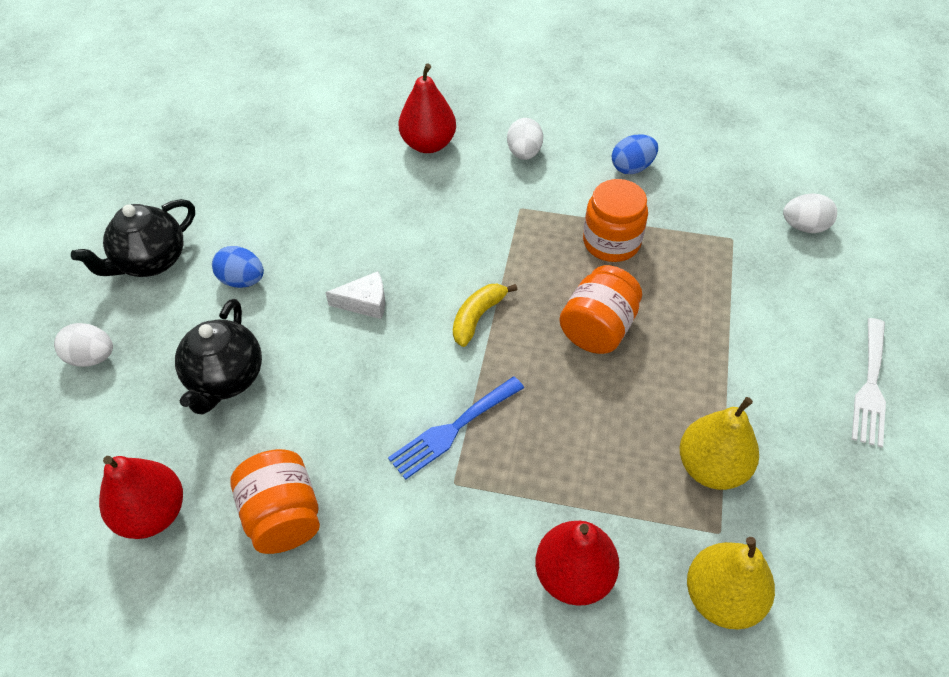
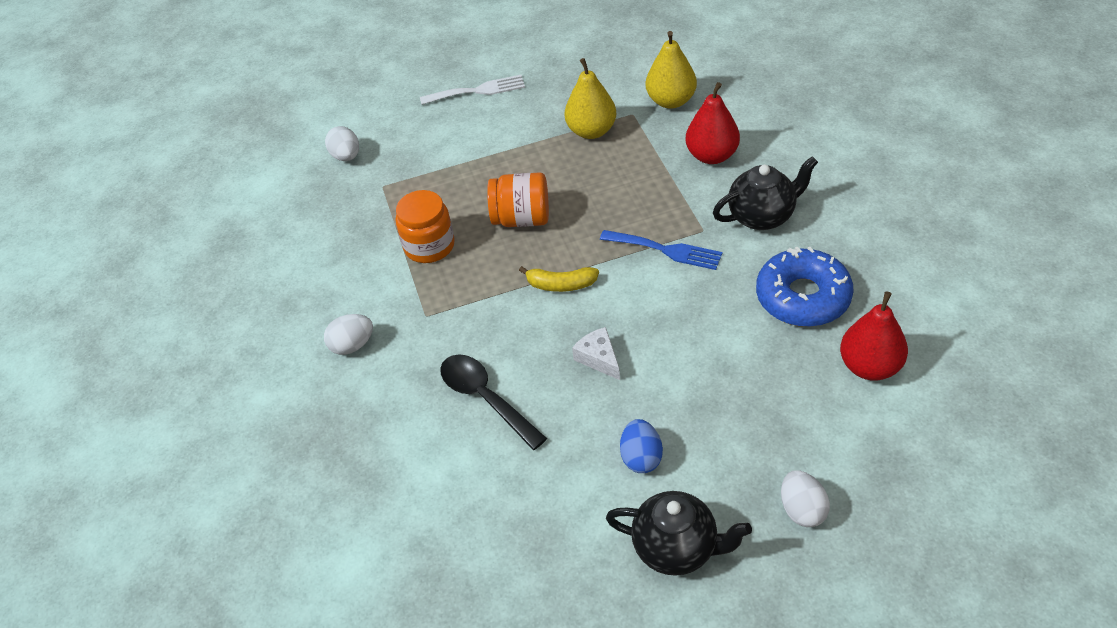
camera: 115 degrees left, 5 degrees down
black teapot [175,299,262,415] -> black teapot moved to [713,156,818,230]
orange jar [230,449,320,554] -> blue donut [756,247,854,327]
red pear [399,64,456,153] -> none
blue egg [612,134,658,174] -> none
none -> black spoon [440,354,547,450]

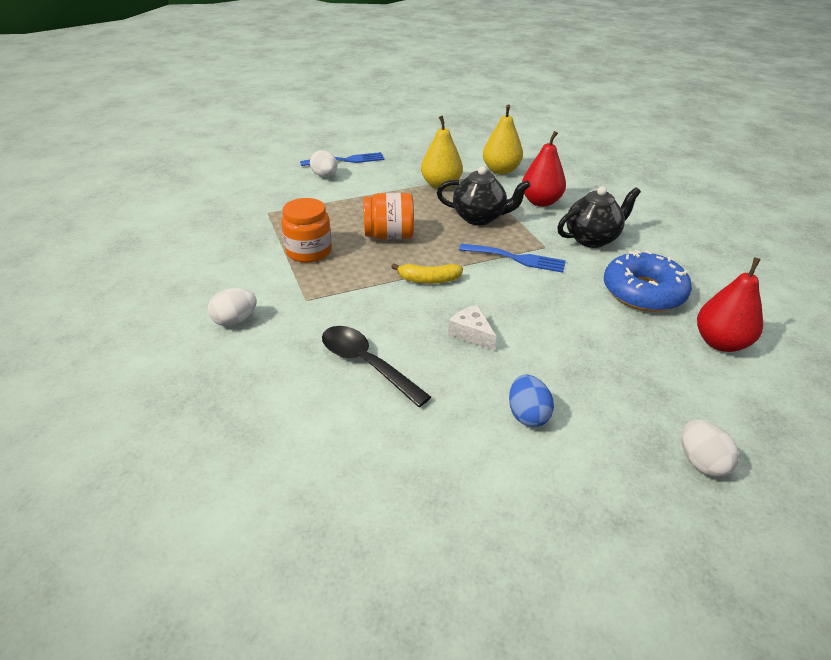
camera: 10 degrees left, 10 degrees down
white egg [325,126,359,161] -> white egg moved to [310,150,338,177]
white fork [420,75,525,105] -> blue fork [300,152,385,166]
black teapot [606,491,752,576] -> black teapot moved to [437,166,531,225]

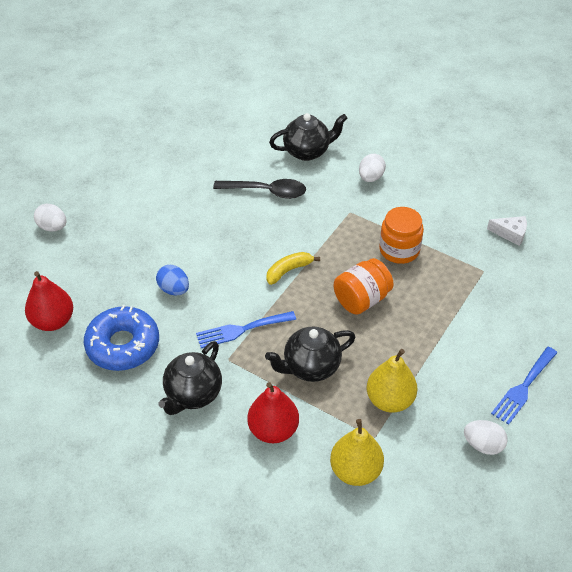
camera: 145 degrees right, 10 degrees up
white egg [310,150,338,177] -> white egg moved to [464,420,508,455]
white cheese [448,305,496,351] -> white cheese moved to [487,216,527,246]
blue egg [509,375,554,427] -> blue egg moved to [156,265,189,295]
none -> black teapot [269,113,347,161]

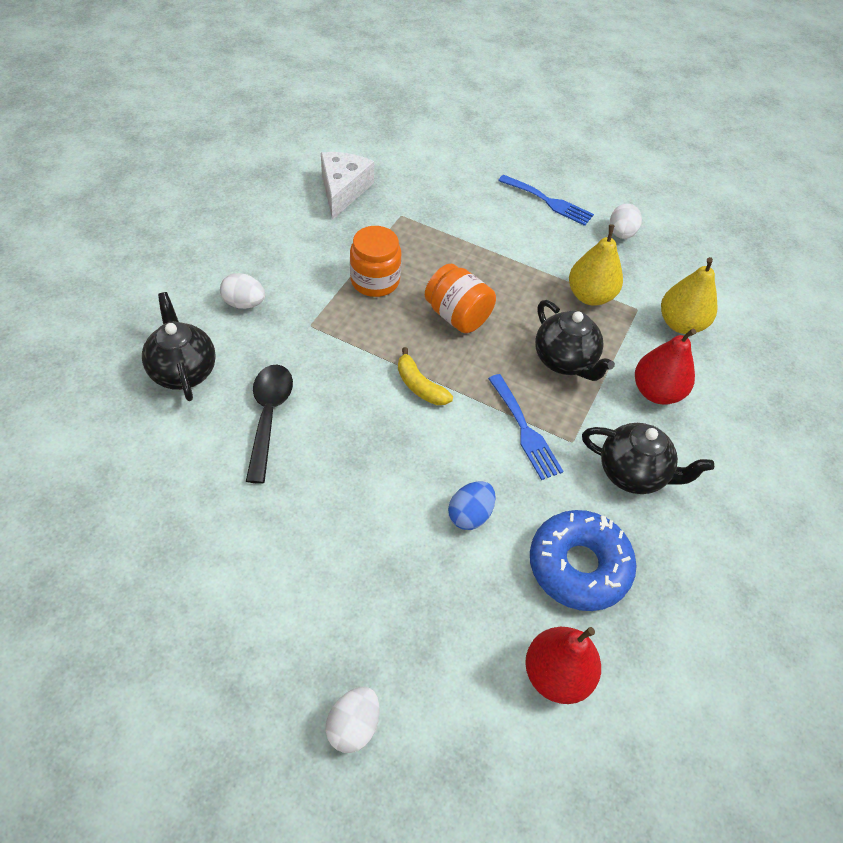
camera: 100 degrees left, 5 degrees up
white cheese [487,216,527,246] -> white cheese [321,152,374,220], size x1.67

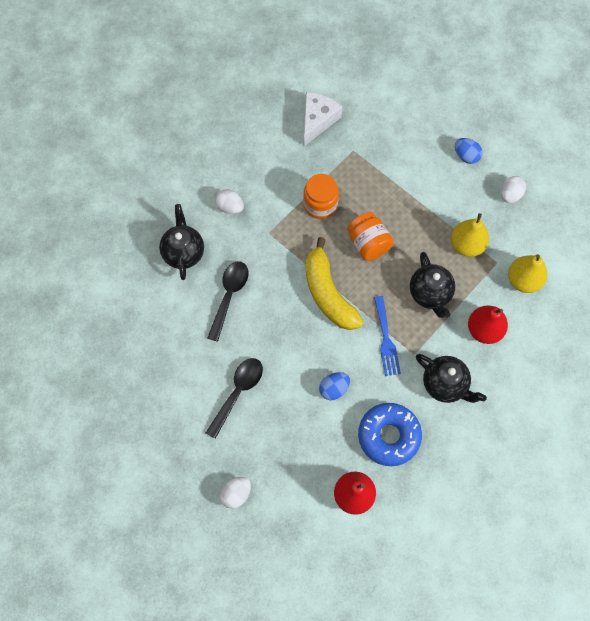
camera: 20 degrees right, 15 degrees up
yellow banana [398,347,453,405] -> yellow banana [306,237,364,330], size x1.97
blue fork [498,175,594,226] -> blue egg [455,138,483,164]
none -> black spoon [206,358,263,439]

